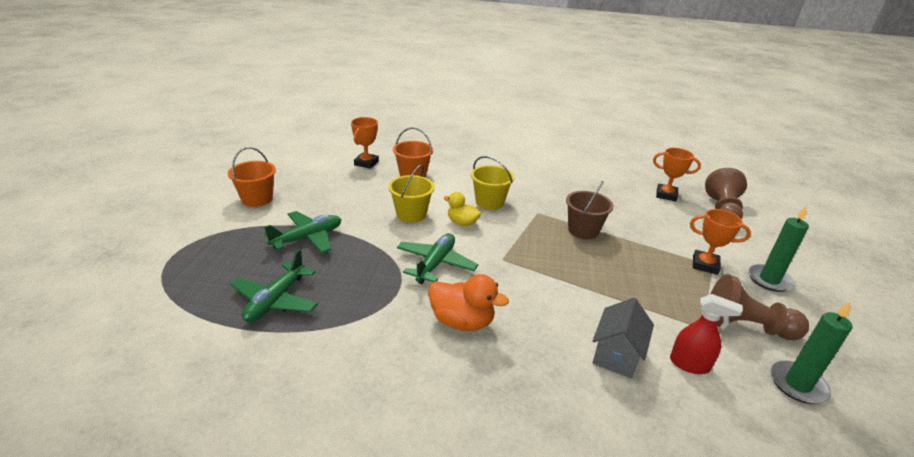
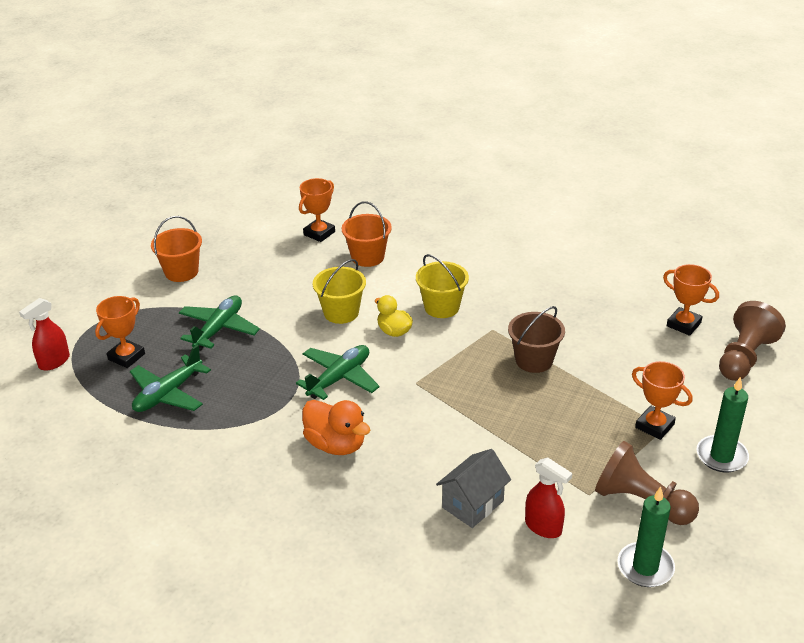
camera: 20 degrees right, 5 degrees up
green plane [264,211,341,253] -> green plane turned 45 degrees counterclockwise [179,295,260,350]
none -> red spray bottle [19,298,70,371]
none -> orange trophy [95,296,145,368]

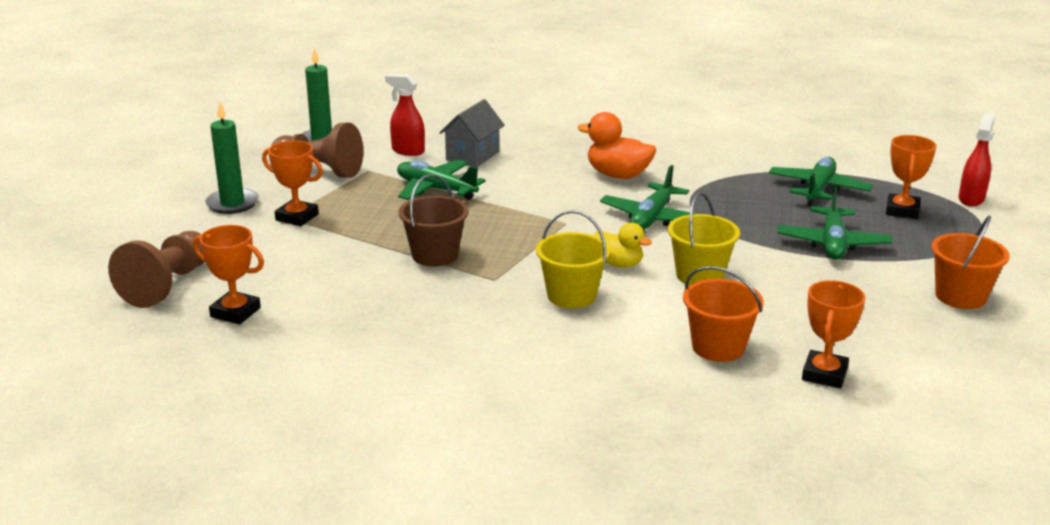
camera: 165 degrees right, 10 degrees down
none -> green plane [397,160,486,200]

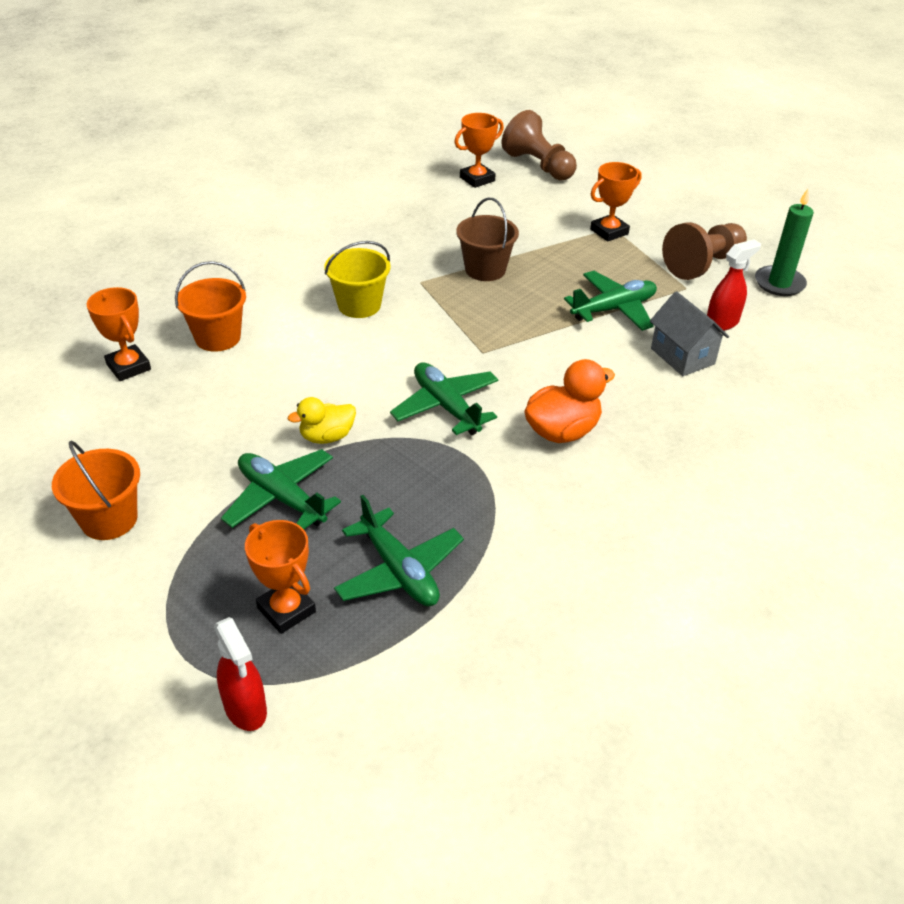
camera: 120 degrees right, 15 degrees up
green candle [205,102,259,214] -> none
yellow duck [594,223,652,268] -> yellow duck moved to [288,397,356,444]
yellow bucket [668,193,740,285] -> none

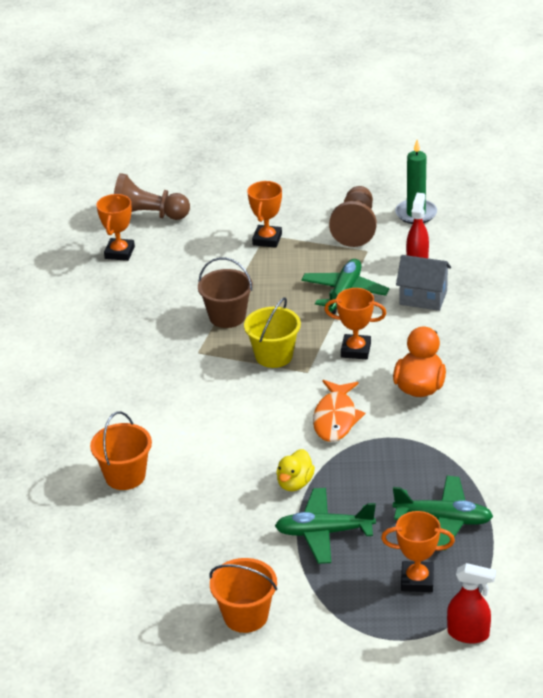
camera: 40 degrees left, 5 degrees down
orange trophy [87,287,151,381] -> orange trophy moved to [324,288,386,359]
yellow bucket [325,241,391,318] -> yellow bucket moved to [244,297,301,368]
green plane [390,362,499,435] -> orange fish [313,380,365,442]

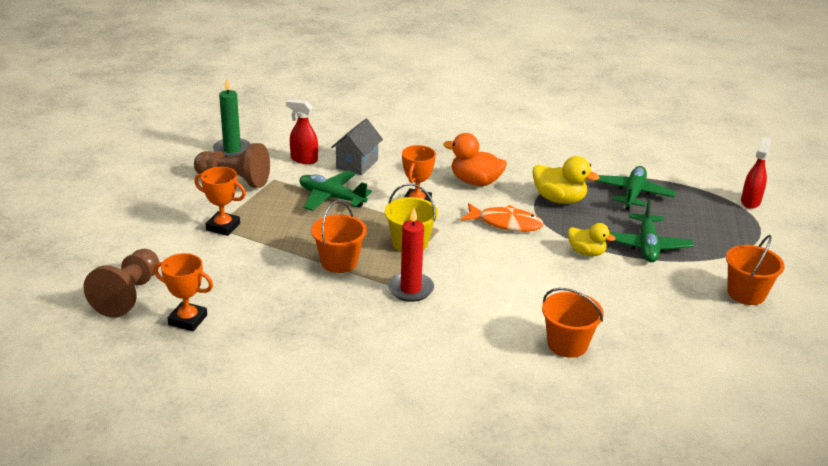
camera: 85 degrees left, 5 degrees down
brown bucket [198,257,253,328] -> orange bucket [311,201,367,273]
orange trophy [381,511,455,592] -> none
none -> red candle [388,208,434,302]
none -> yellow duck [532,156,600,204]

